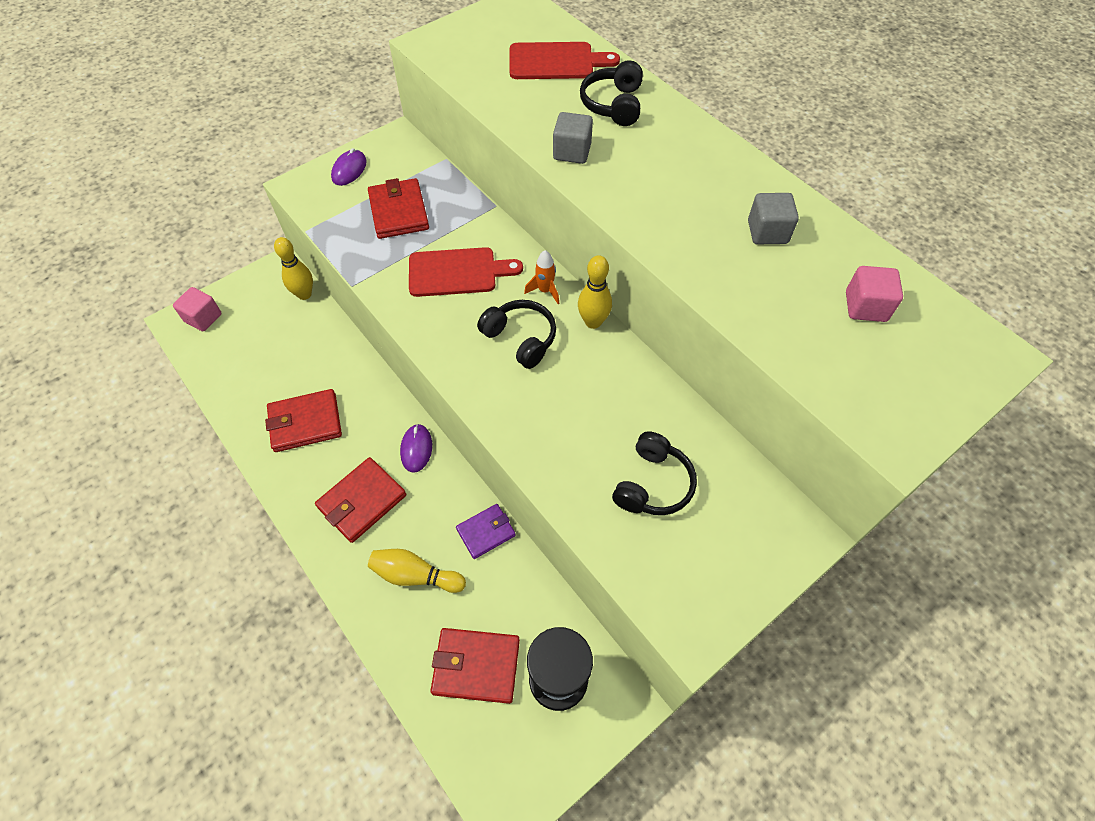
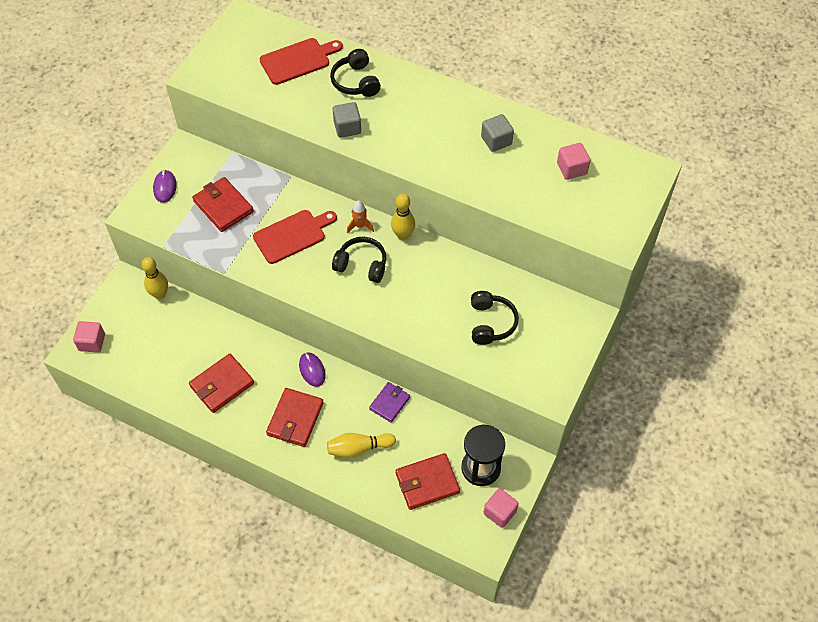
camera: 25 degrees left, 0 degrees up
none -> pink cube [484,488,519,528]

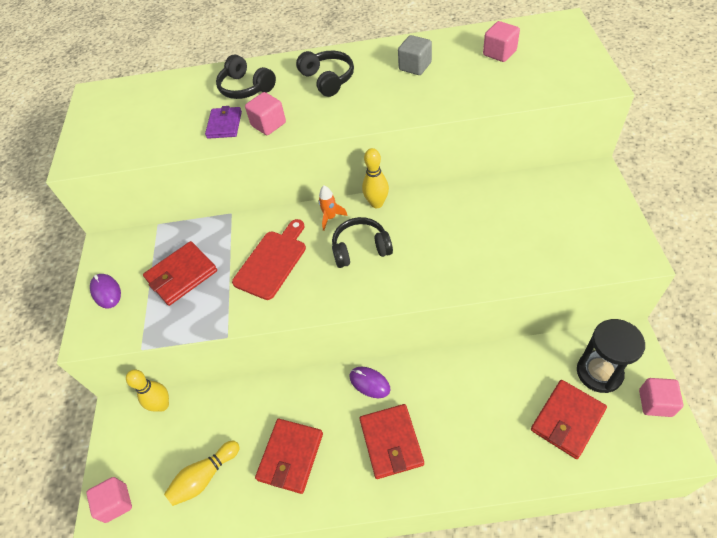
camera: 25 degrees left, 5 degrees down
red wallet [192,177,254,232] -> red wallet turned 60 degrees counterclockwise [143,241,217,306]
red cutting board [260,38,343,85] -> none
yellow bowling pin [327,433,396,458] -> yellow bowling pin moved to [164,441,240,506]
grey cube [333,102,361,138] -> pink cube [245,92,286,135]
purple wallet [369,382,410,423] -> purple wallet moved to [205,106,242,139]
black headphones [471,291,519,345] -> black headphones moved to [296,51,354,97]

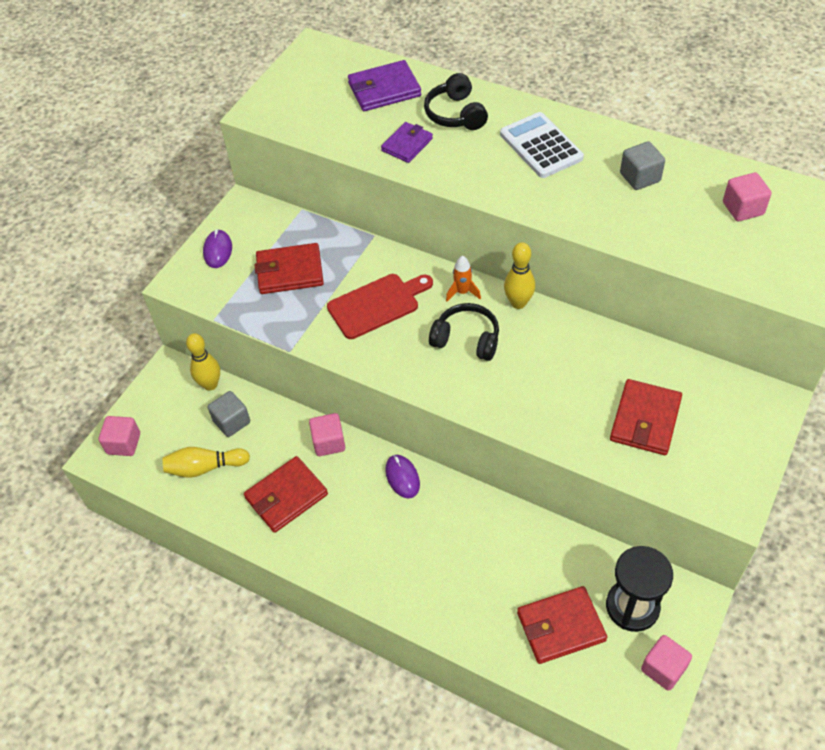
camera: 30 degrees right, 0 degrees up
pink cube [245,92,286,135] -> pink cube moved to [309,413,345,456]
black headphones [296,51,354,97] -> white calculator [500,112,584,178]
red wallet [359,404,424,479] -> red wallet moved to [610,379,682,455]
none -> grey cube [208,391,250,437]
none -> purple wallet [348,60,421,111]

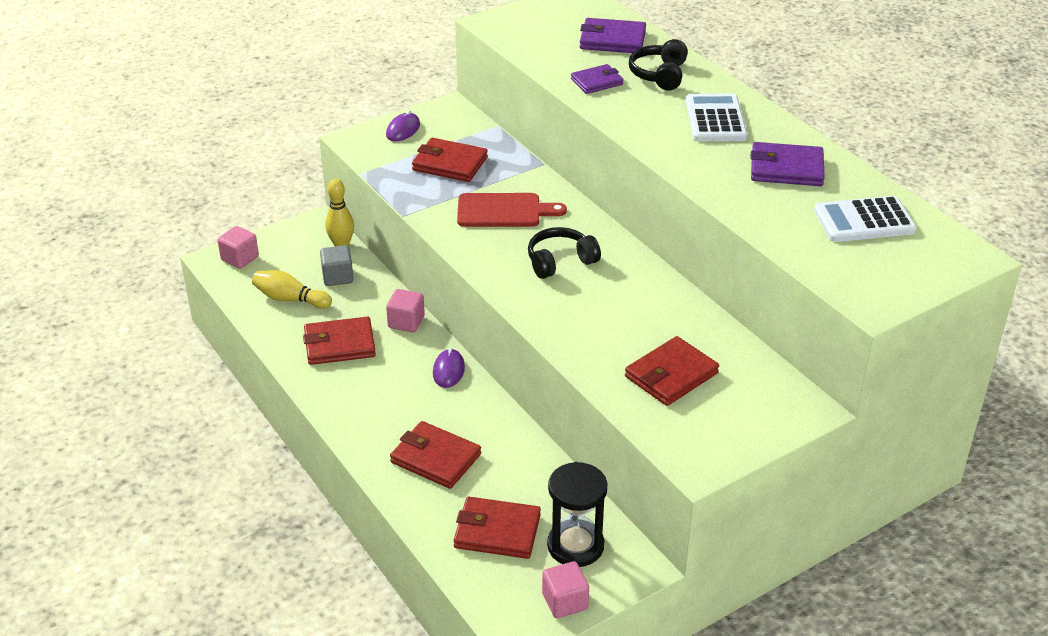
camera: 25 degrees right, 15 degrees down
black headphones [429,303,499,361] -> black headphones turned 75 degrees counterclockwise [528,227,601,279]
orange rocket [446,256,481,301] -> none
yellow bowling pin [504,242,535,309] -> none
grey cube [620,141,665,190] -> purple wallet [751,142,825,186]
pink cube [723,172,772,221] -> white calculator [814,196,917,242]
none -> red wallet [390,421,481,489]

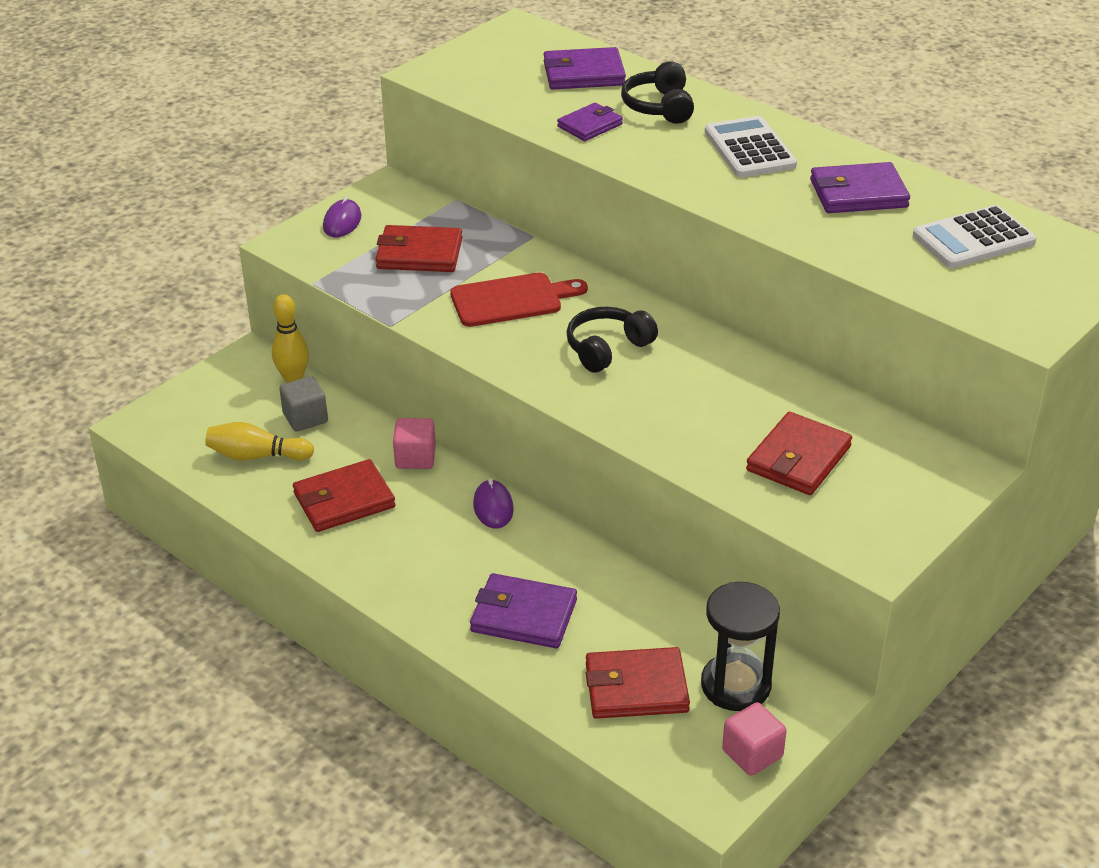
camera: 15 degrees left, 0 degrees up
pink cube [217,226,259,269] -> none
red wallet [390,421,481,489] -> purple wallet [470,573,577,648]

